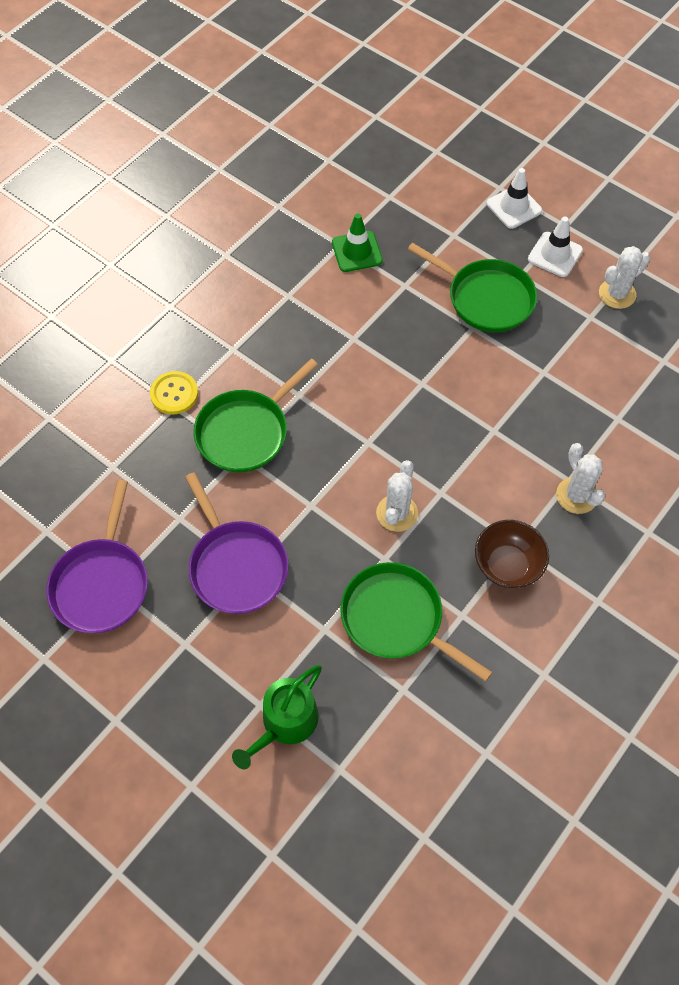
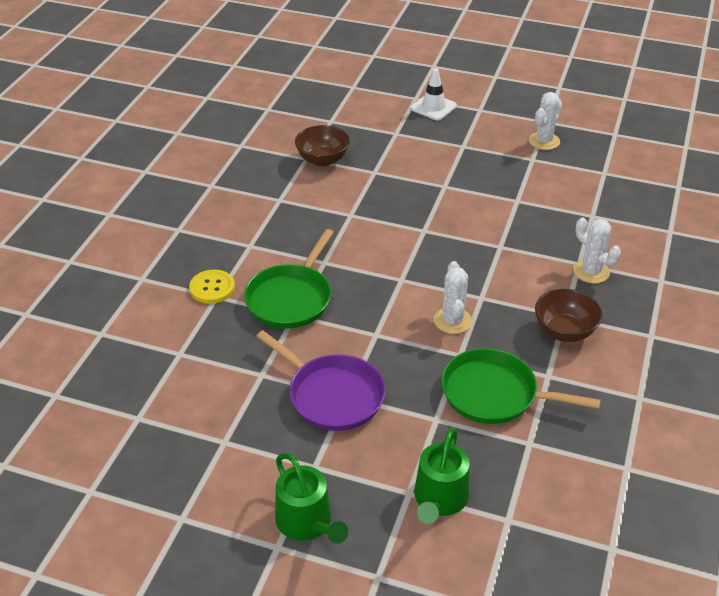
camera: 20 degrees left, 20 degrees down
purple pan [46,480,148,633] -> none
green traffic cone [332,213,383,272] -> brown bowl [295,125,350,167]
green pan [408,243,537,332] -> none
white traffic cone [528,217,583,277] -> none
none -> green watering can [275,453,348,544]

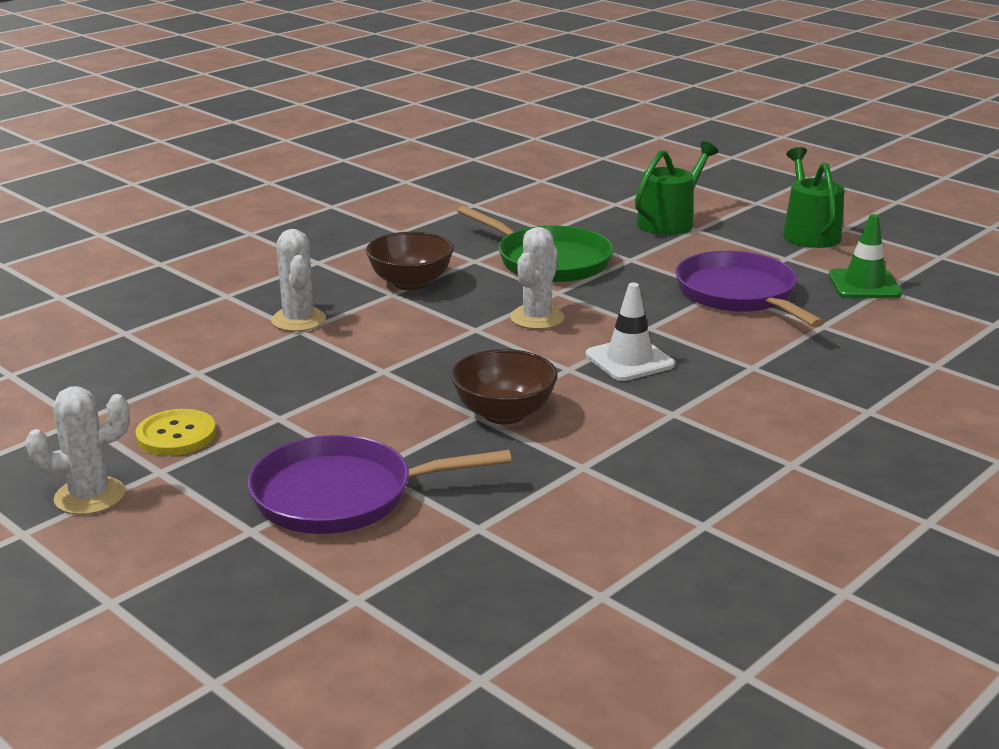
camera: 155 degrees left, 15 degrees down
yellow button [189,270,235,304] -> yellow button moved to [136,409,216,456]
green pan [244,229,334,329] -> none
brown bowl [295,125,350,167] -> brown bowl moved to [451,349,558,424]
white traffic cone [411,68,457,120] -> white traffic cone moved to [586,283,675,381]
none -> purple pan [248,435,512,534]
none -> green traffic cone [829,214,902,298]

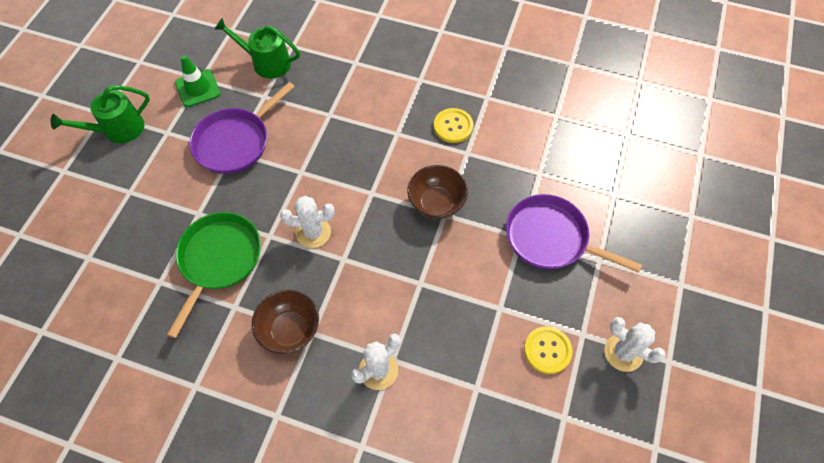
camera: 115 degrees left, 35 degrees up
purple pan [248,435,512,534] -> purple pan turned 150 degrees clockwise [506,194,642,273]
white traffic cone [586,283,675,381] -> none
green watering can [635,141,718,235] -> green watering can moved to [214,18,300,79]
none -> yellow button [434,108,473,143]

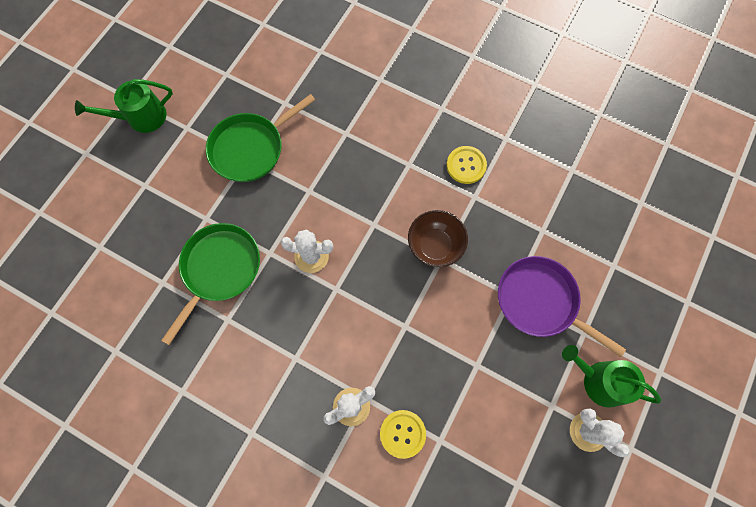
camera: 10 degrees right, 10 degrees up
green traffic cone [175,55,221,107] -> none
purple pan [189,82,295,174] -> green pan [206,94,315,182]
green watering can [214,18,300,79] -> green watering can moved to [562,345,661,408]
brown bowl [252,289,319,354] -> none
yellow button [524,326,572,374] -> yellow button moved to [380,410,426,459]

